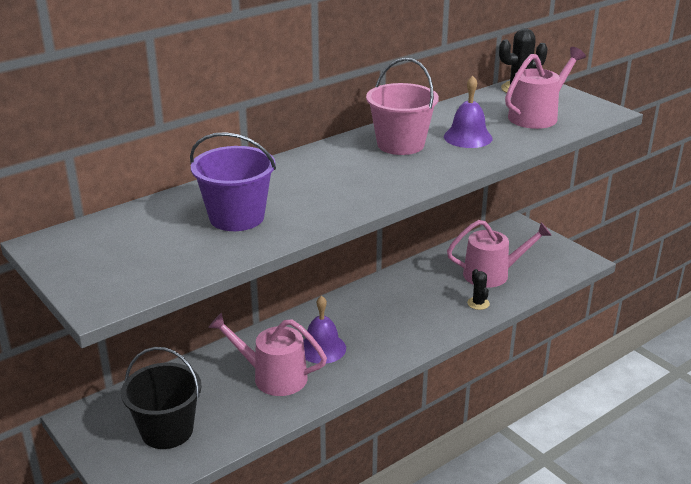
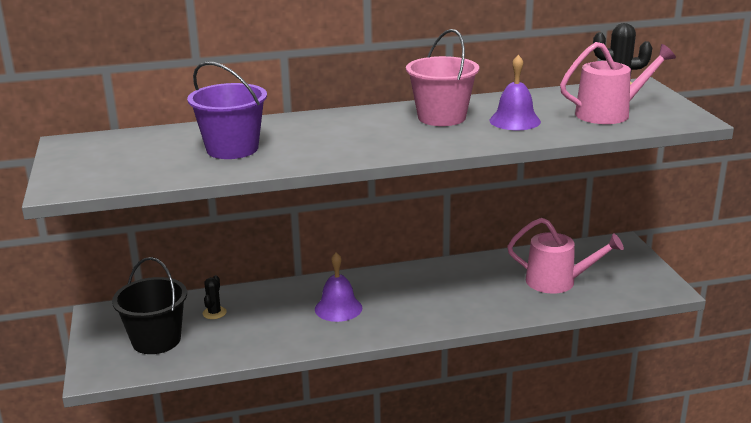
camera: 25 degrees right, 5 degrees down
pink watering can [208,313,327,396] -> none
black cactus [467,269,490,310] -> black cactus moved to [203,275,227,319]

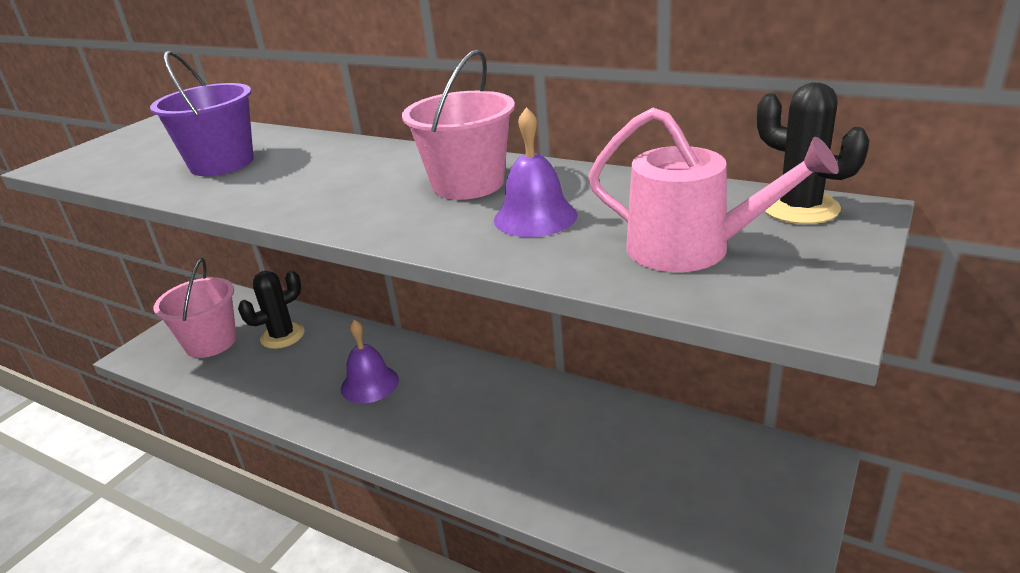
camera: 45 degrees right, 5 degrees up
black bucket [112,257,187,354] -> pink bucket [154,258,237,358]
black cactus [203,275,227,319] -> black cactus [238,270,304,349], size x1.69
pink watering can [507,218,624,294] -> none

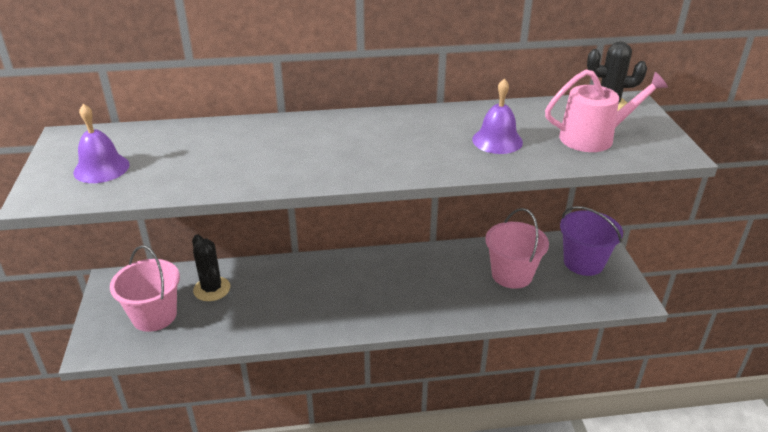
camera: 40 degrees left, 5 degrees up
purple bucket [150,51,254,176] -> purple bucket moved to [560,206,623,276]
black cactus [238,270,304,349] -> black cactus turned 45 degrees counterclockwise [192,234,230,301]
purple bell [341,320,399,404] -> purple bell moved to [73,104,130,183]
pink bucket [402,49,515,200] -> pink bucket moved to [485,208,549,289]

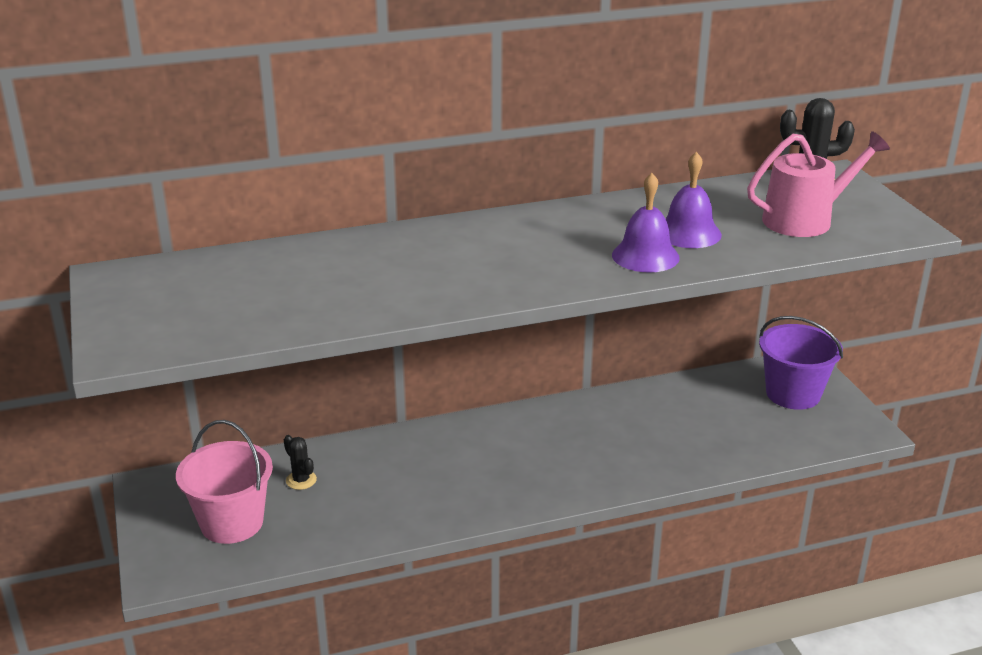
camera: 10 degrees left, 5 degrees down
purple bell [73,104,130,183] -> purple bell moved to [612,173,680,273]
black cactus [192,234,230,301] -> black cactus [284,435,317,490], size x0.59
pink bucket [485,208,549,289] -> none

